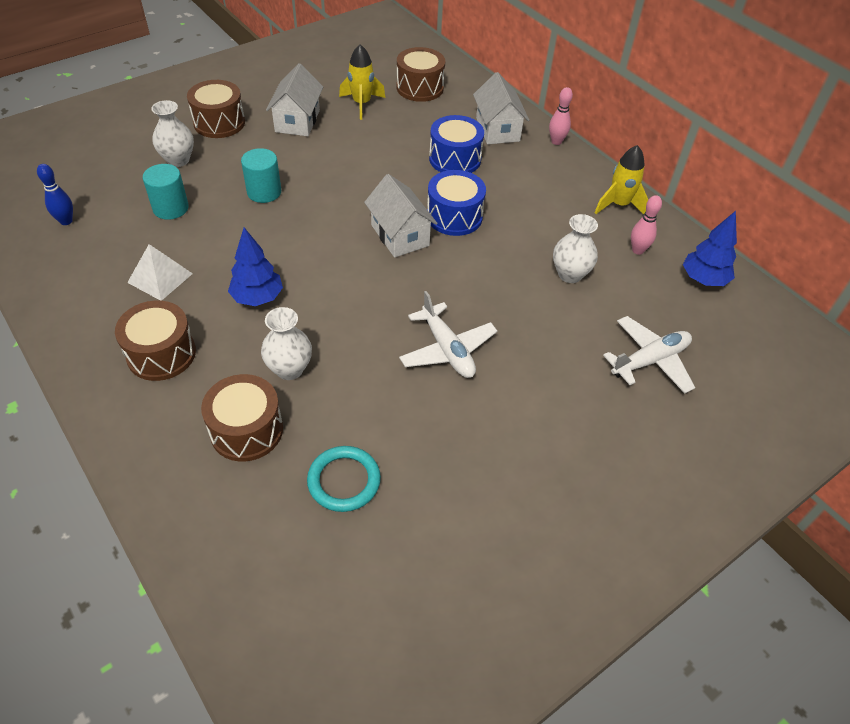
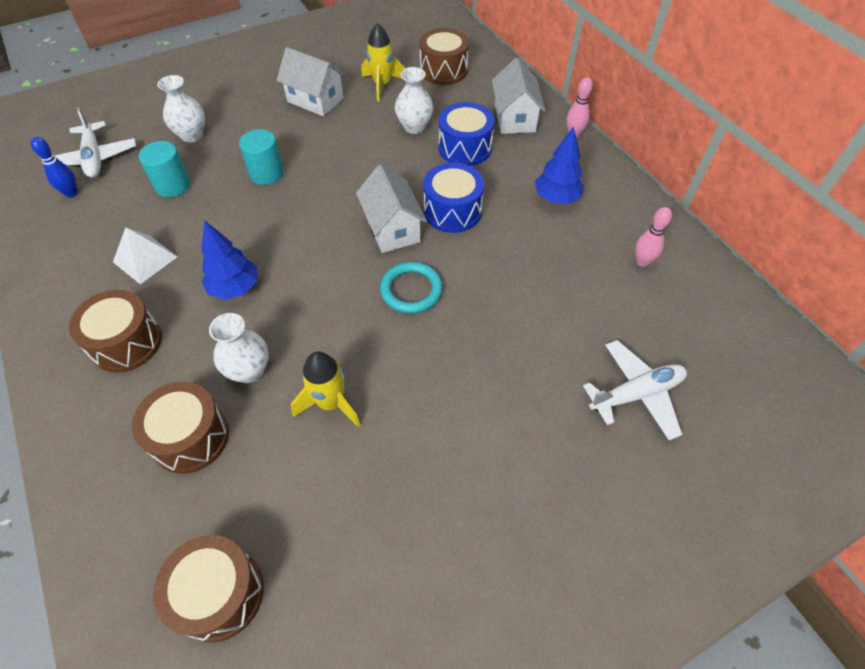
camera: 10 degrees right, 5 degrees up
brown drum [187,80,245,138] -> brown drum moved to [153,535,264,642]
white house [266,63,323,136] -> white house turned 75 degrees counterclockwise [277,47,346,116]
turquoise ring [307,446,381,512] -> turquoise ring moved to [380,262,443,313]
white plane [399,291,497,378] -> white plane moved to [54,107,136,178]
white vase [553,214,598,283] -> white vase moved to [395,67,433,134]
yellow rocket [595,145,648,214] -> yellow rocket moved to [291,351,361,427]
blue tree [683,211,737,286] -> blue tree moved to [535,126,584,204]

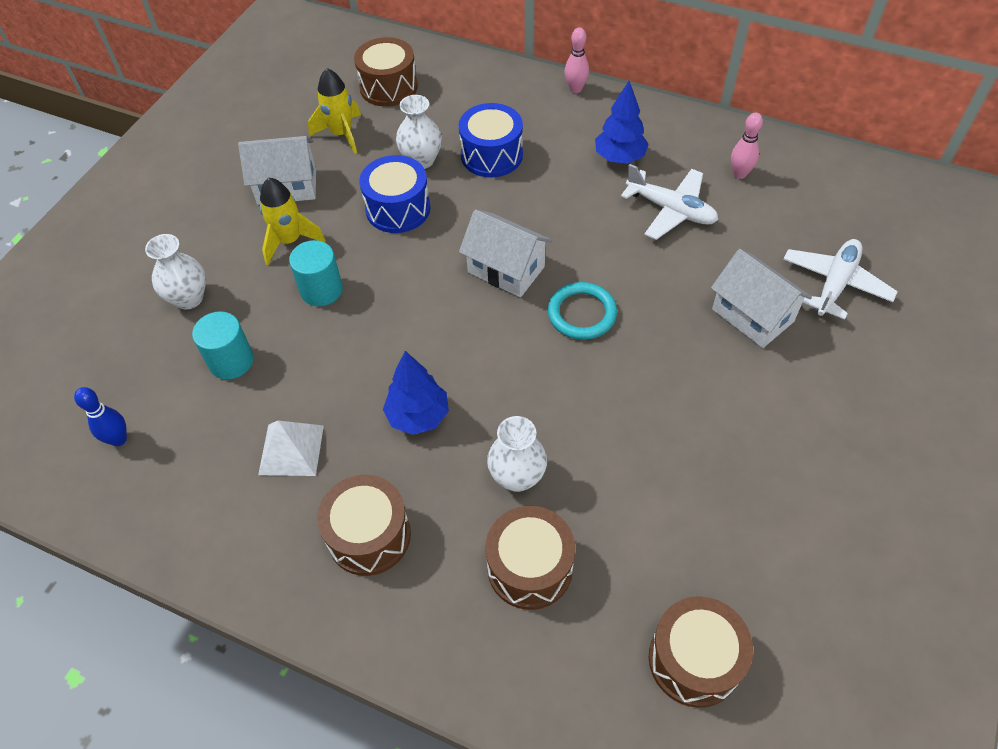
camera: 35 degrees left, 0 degrees up
white plane [54,107,136,178] -> white plane moved to [621,164,718,240]
yellow rocket [291,351,361,427] -> yellow rocket moved to [260,178,326,265]
blue drum [423,162,484,233] -> blue drum moved to [359,155,431,233]
white house [492,58,546,134] -> white house moved to [711,249,812,348]

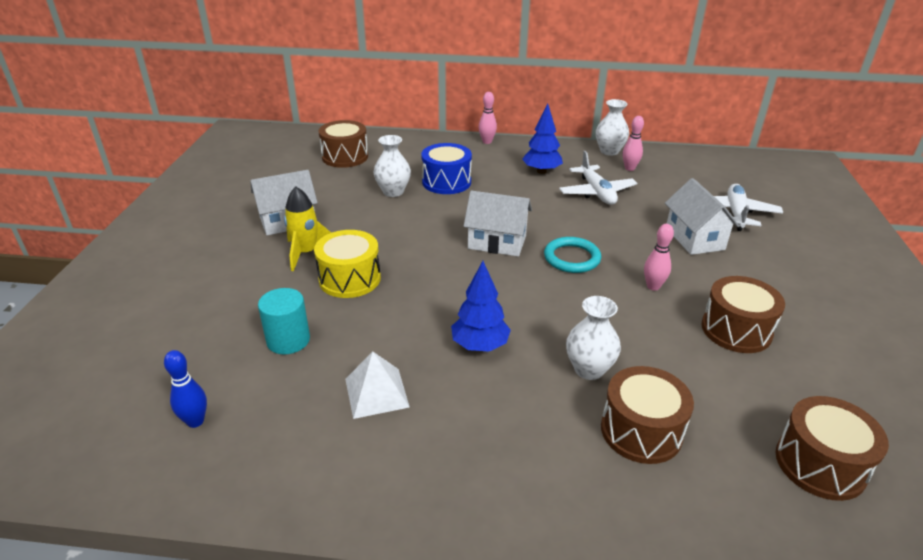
camera: 20 degrees left, 20 degrees down
white vase [145,234,206,310] -> white vase moved to [596,99,629,156]
turquoise cylinder [289,240,343,306] -> yellow drum [314,230,381,298]
yellow rocket [308,68,361,154] -> none
brown drum [317,475,411,576] -> brown drum moved to [702,276,785,353]
blue drum [359,155,431,233] -> none
white plane [621,164,718,240] -> white plane turned 60 degrees clockwise [559,151,637,205]
white house [711,249,812,348] -> white house turned 45 degrees clockwise [665,178,740,255]
none -> pink bowling pin [644,224,674,291]

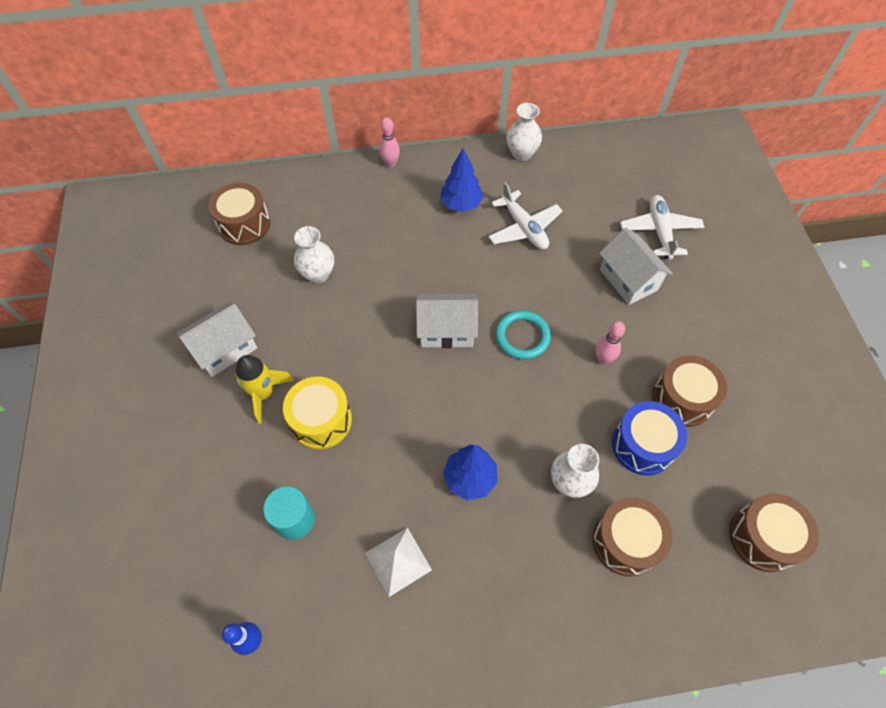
camera: 15 degrees left, 25 degrees up
blue drum [421,143,472,194] -> blue drum moved to [612,401,687,475]
pink bowling pin [622,116,644,171] -> none

